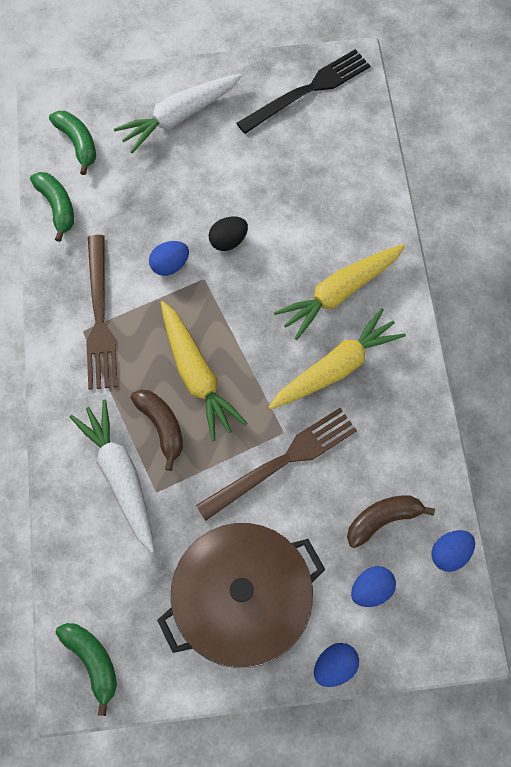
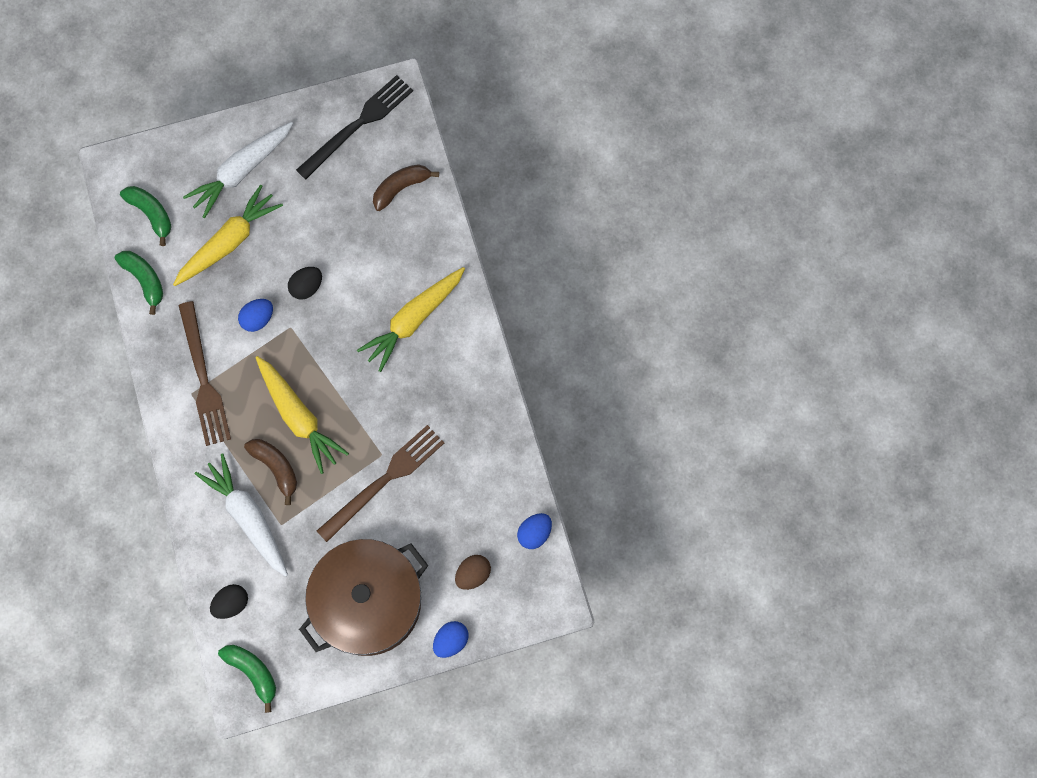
camera: 10 degrees left, 5 degrees up
yellow carrot [268,308,406,410] -> yellow carrot moved to [173,185,283,286]
brown banana [347,495,435,548] -> brown banana moved to [373,164,439,211]
blue egg [351,566,396,607] -> brown egg [455,555,491,590]
none -> black egg [210,584,248,619]

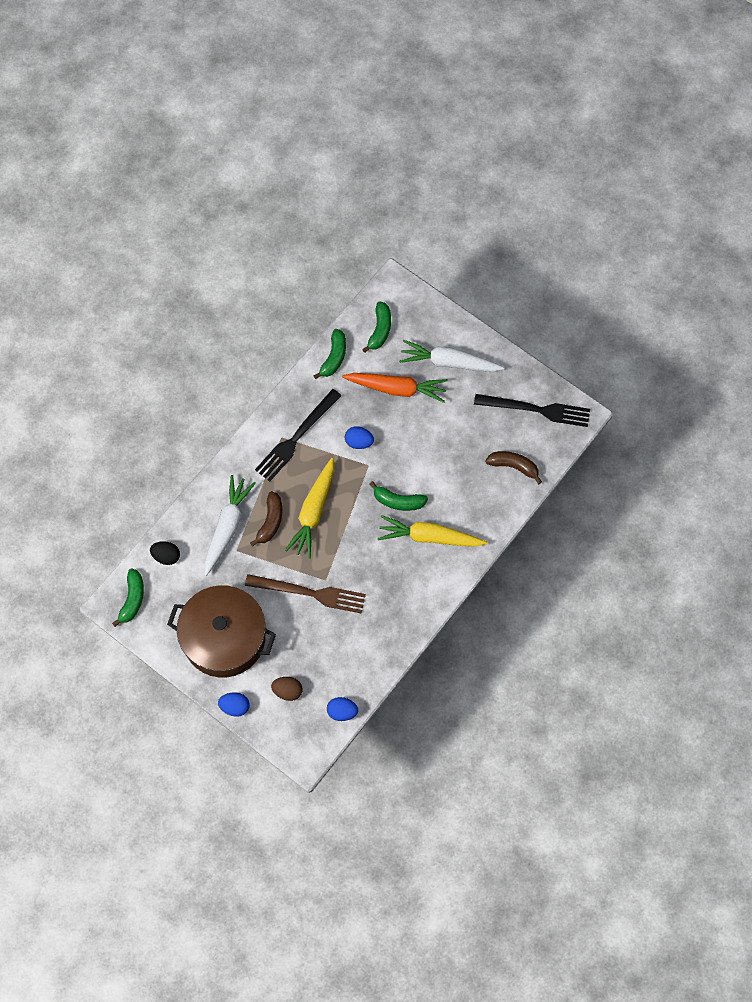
camera: 55 degrees right, 5 degrees down
yellow carrot [173,185,283,286] -> orange carrot [342,373,448,403]
brown fork [178,301,231,446] -> black fork [255,389,342,482]
black egg [288,267,322,300] -> none
none -> green banana [370,481,428,511]

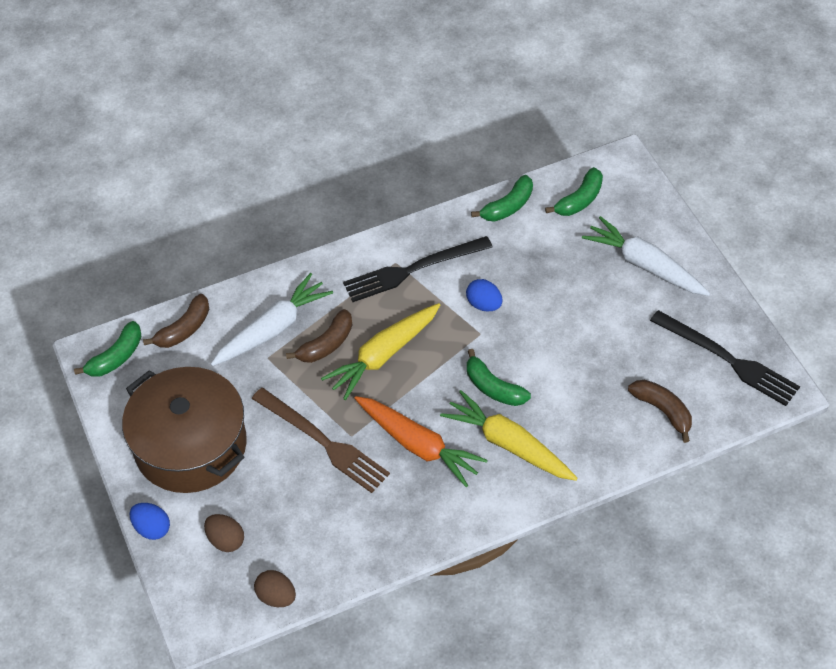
camera: 30 degrees right, 15 degrees down
black egg [150,541,180,565] -> brown banana [143,294,209,348]
blue egg [327,697,358,721] -> brown egg [254,570,296,607]
orange carrot [342,373,448,403] -> orange carrot moved to [354,396,488,487]

